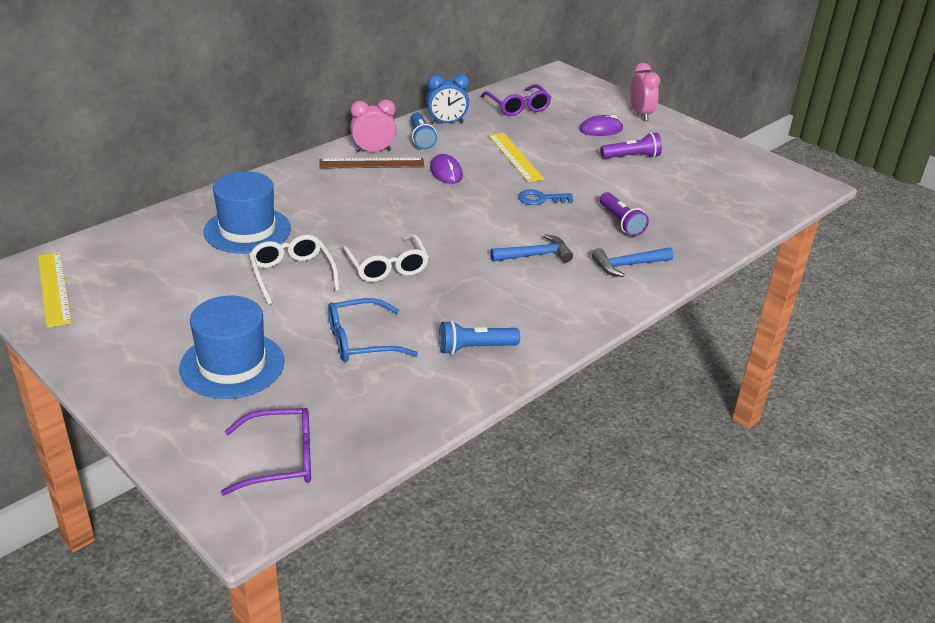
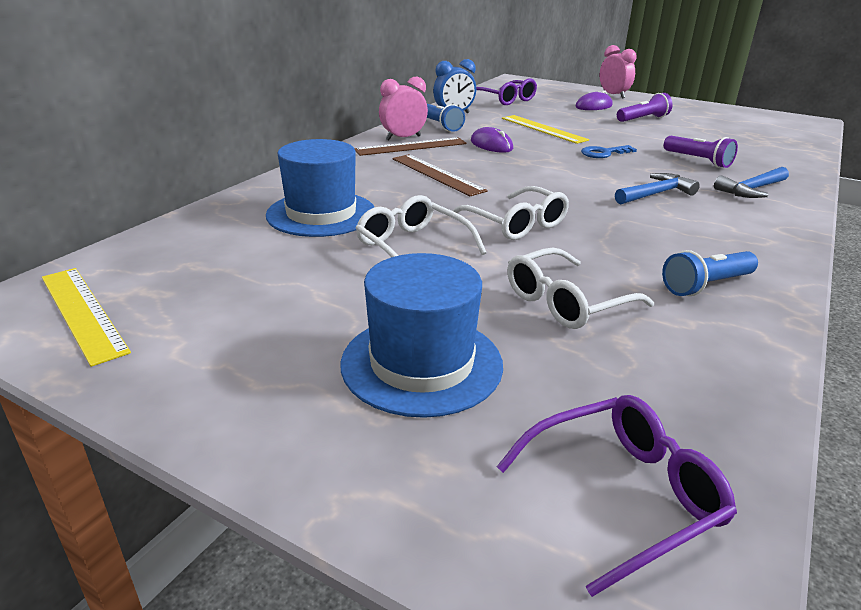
camera: 15 degrees left, 5 degrees down
blue glasses [328,298,418,362] -> white glasses [507,248,654,329]
none -> brown ruler [392,154,488,196]

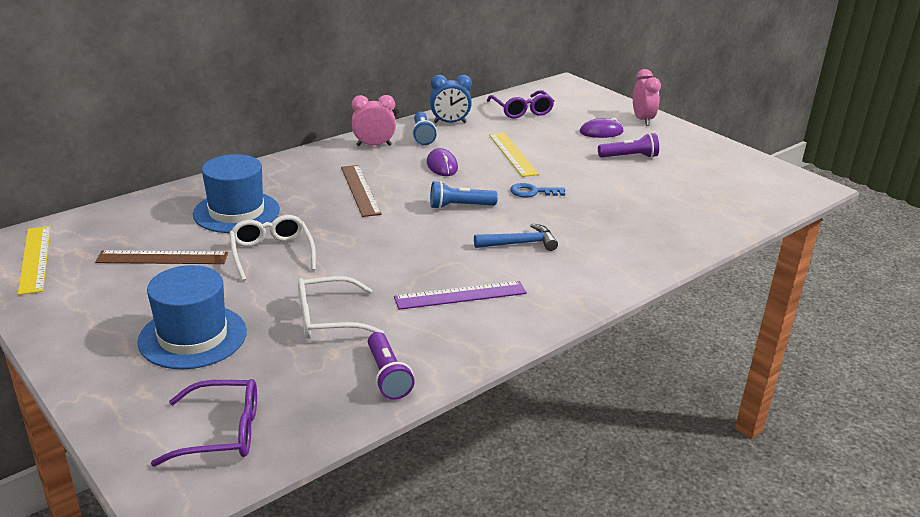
camera: 20 degrees right, 0 degrees up
brown ruler [354,137,467,156] -> brown ruler moved to [95,250,228,264]
white glasses [452,186,569,240] -> none
blue flashlight [662,250,758,296] -> blue flashlight moved to [430,181,498,209]
purple flashlight [664,136,738,168] -> purple flashlight moved to [368,332,415,400]
blue hammer [714,167,789,198] -> none
none -> purple ruler [394,281,527,310]

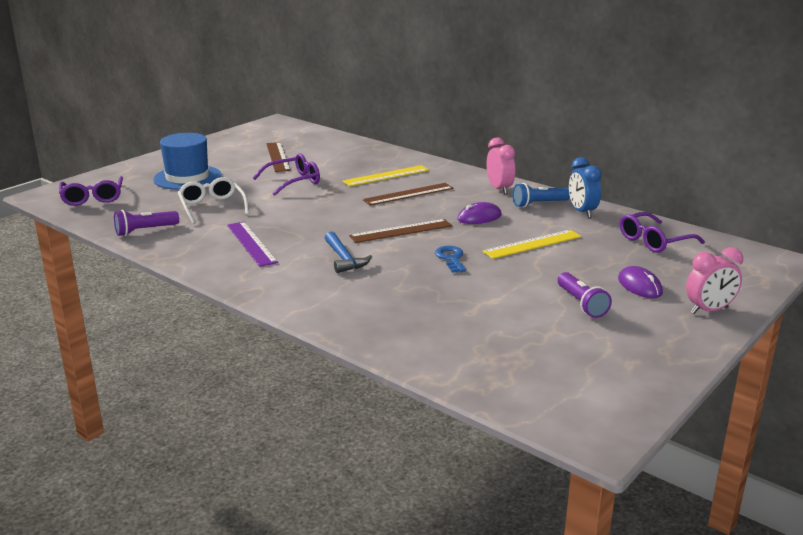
camera: 80 degrees right, 5 degrees down
yellow ruler [18,226,51,295] -> yellow ruler moved to [343,165,429,186]
blue hat [193,154,280,233] -> none
white glasses [230,215,316,281] -> purple glasses [253,153,320,196]
blue flashlight [430,181,498,209] -> brown ruler [349,219,452,243]

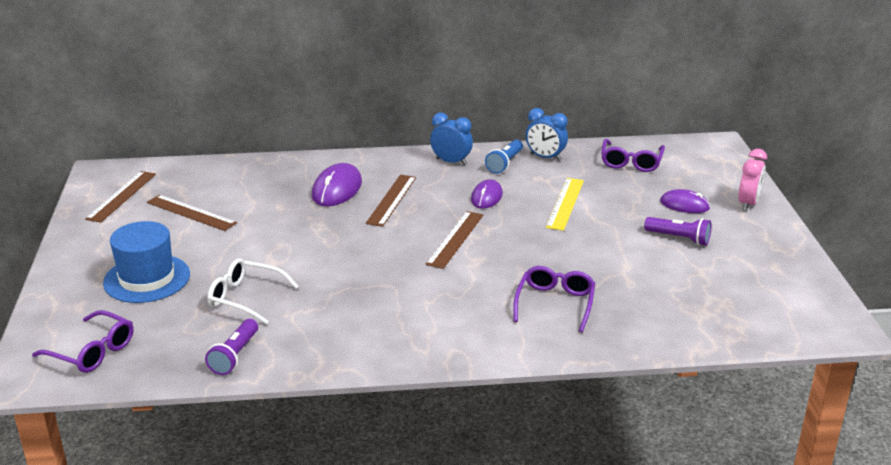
camera: 45 degrees left, 5 degrees up
purple ruler [227,222,278,267] -> none
purple glasses [253,153,320,196] -> purple glasses moved to [513,266,595,332]
blue hammer [325,232,372,273] -> none
yellow ruler [343,165,429,186] -> purple mouse [312,163,362,206]
blue key [435,246,466,273] -> none
pink clock [487,138,515,194] -> blue clock [430,112,473,166]
none -> brown ruler [85,171,156,223]

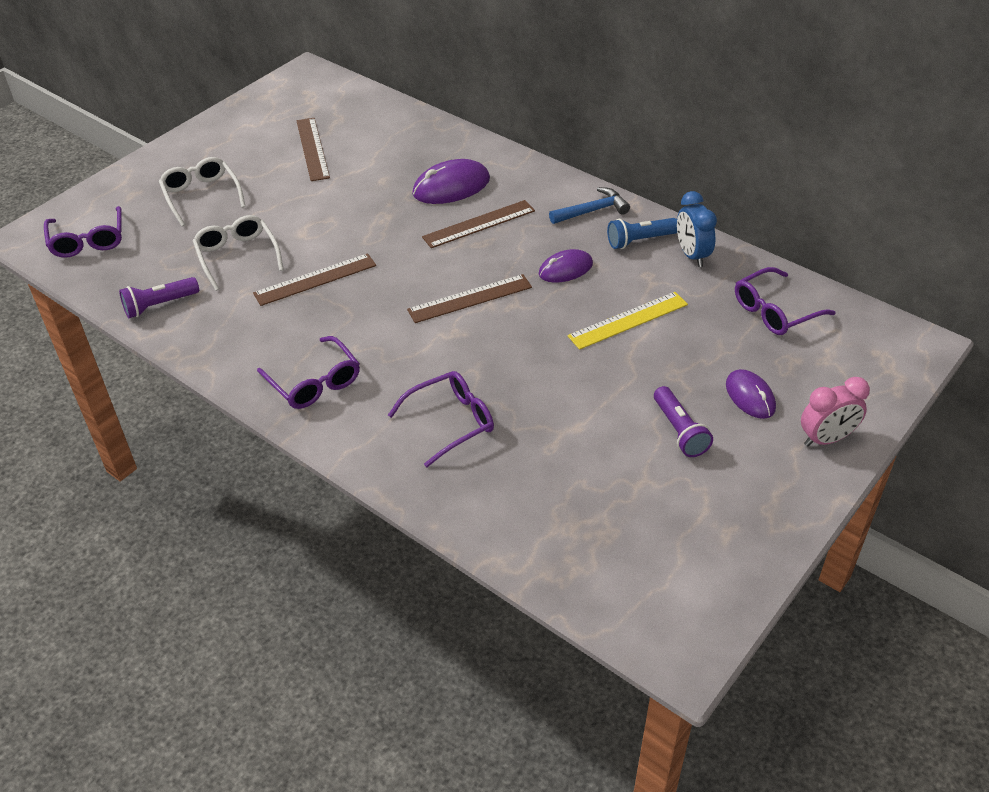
camera: 45 degrees right, 15 degrees up
brown ruler [85,171,156,223] -> brown ruler moved to [253,253,376,306]
blue hat [103,221,190,303] -> white glasses [159,157,246,227]
blue clock [430,112,473,166] -> blue hammer [549,187,630,224]
none -> purple glasses [257,336,360,409]

